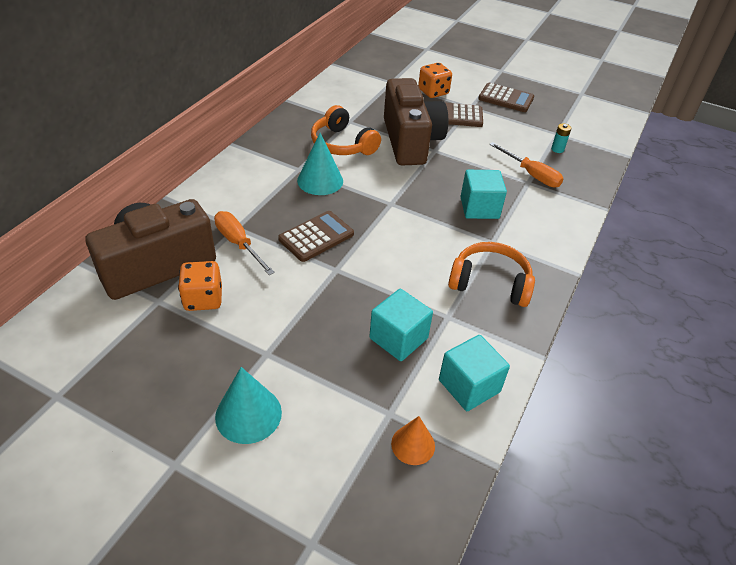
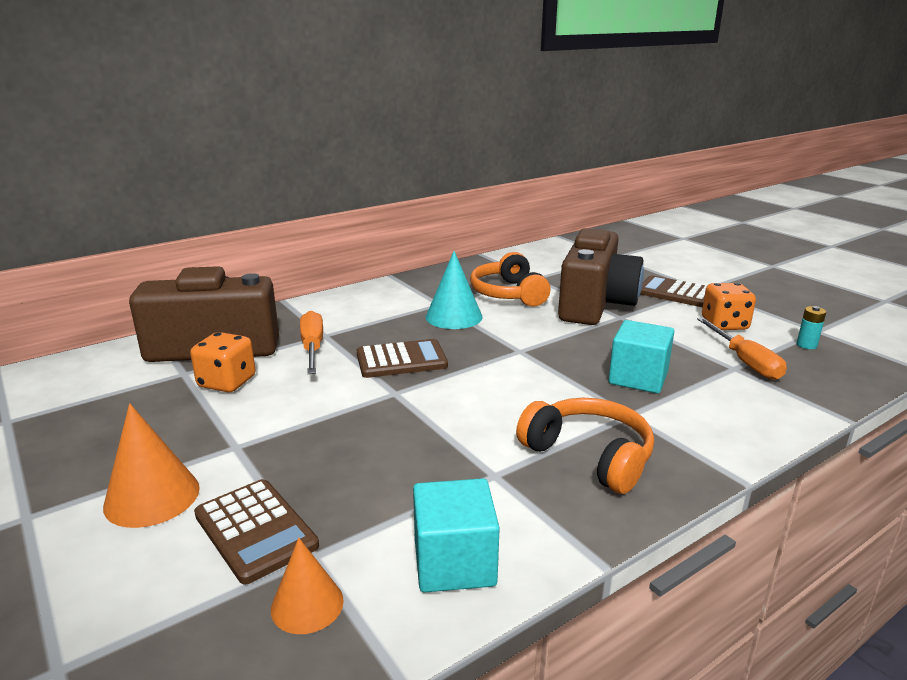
camera: 30 degrees right, 20 degrees down
turquoise cone [215,367,282,444] -> orange cone [103,403,200,528]
turquoise cube [369,289,433,361] -> none
orange dice [418,63,452,98] -> orange dice moved to [702,283,756,330]
brown calculator [478,83,534,112] -> brown calculator moved to [194,479,319,585]

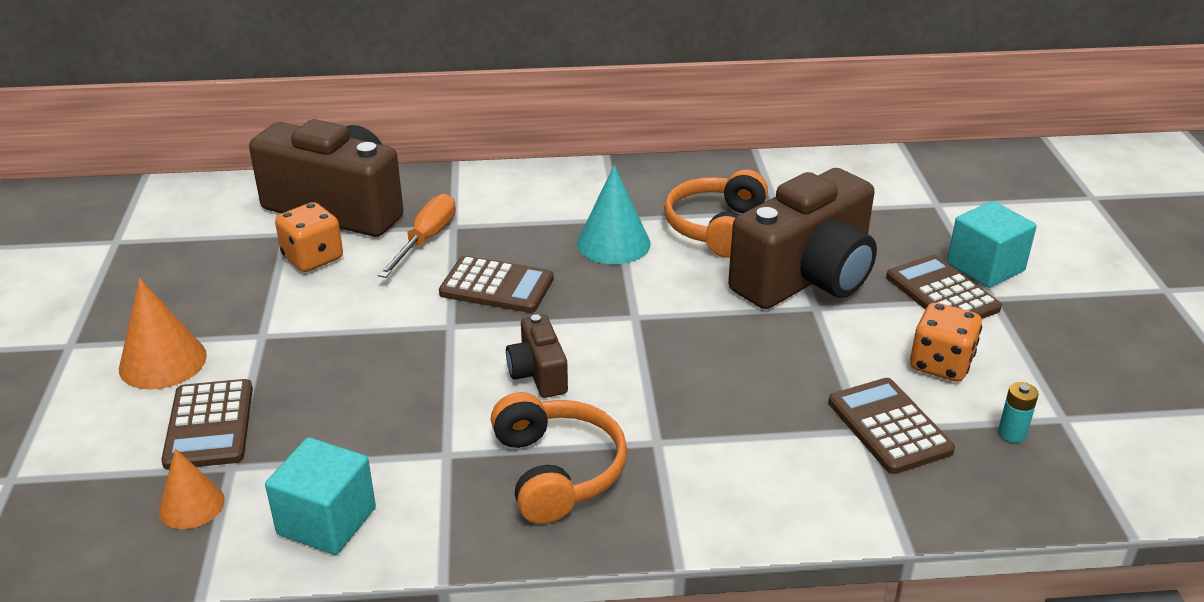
camera: 30 degrees right, 10 degrees up
turquoise cube [609,320,674,393] -> turquoise cube moved to [947,201,1037,288]
orange screwdriver [697,317,787,380] -> brown calculator [828,378,955,474]
none -> brown camera [506,314,568,398]

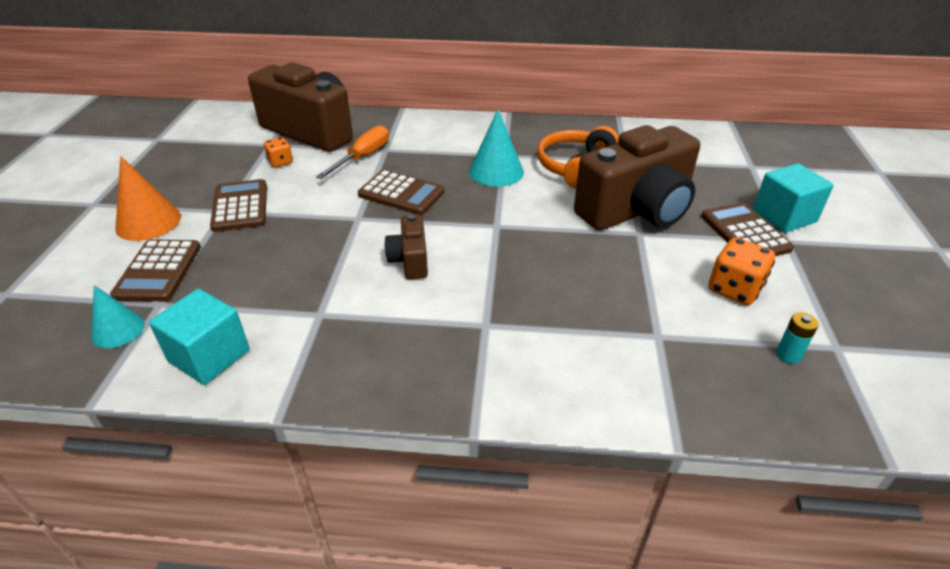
camera: 10 degrees right, 5 degrees up
orange cone [158,448,225,529] -> turquoise cone [91,285,145,348]
orange dice [275,202,343,272] -> orange dice [264,137,293,167], size x0.61
orange headphones [491,392,627,524] -> none
brown calculator [828,378,955,474] -> brown calculator moved to [210,179,267,232]

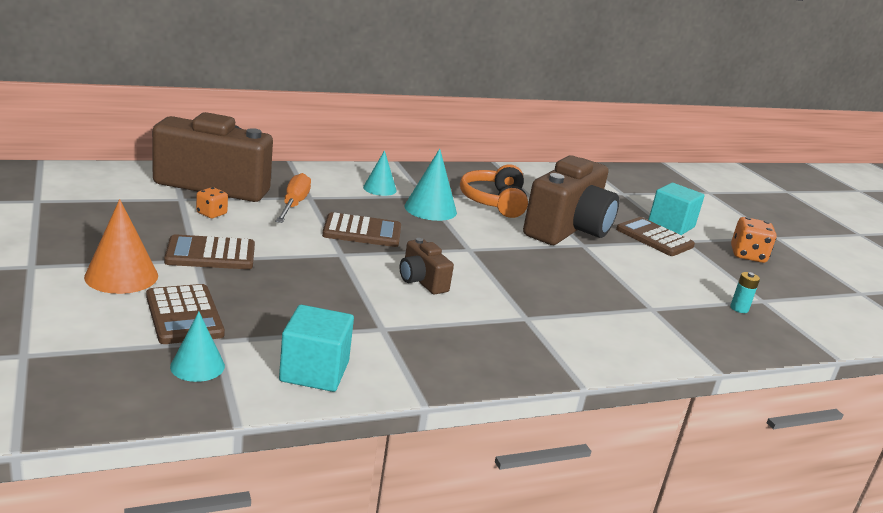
camera: 30 degrees left, 15 degrees down
brown calculator [210,179,267,232] -> brown calculator turned 60 degrees counterclockwise [164,234,255,269]
orange dice [708,237,775,305] -> orange dice moved to [731,217,777,263]
none -> turquoise cone [363,150,397,196]

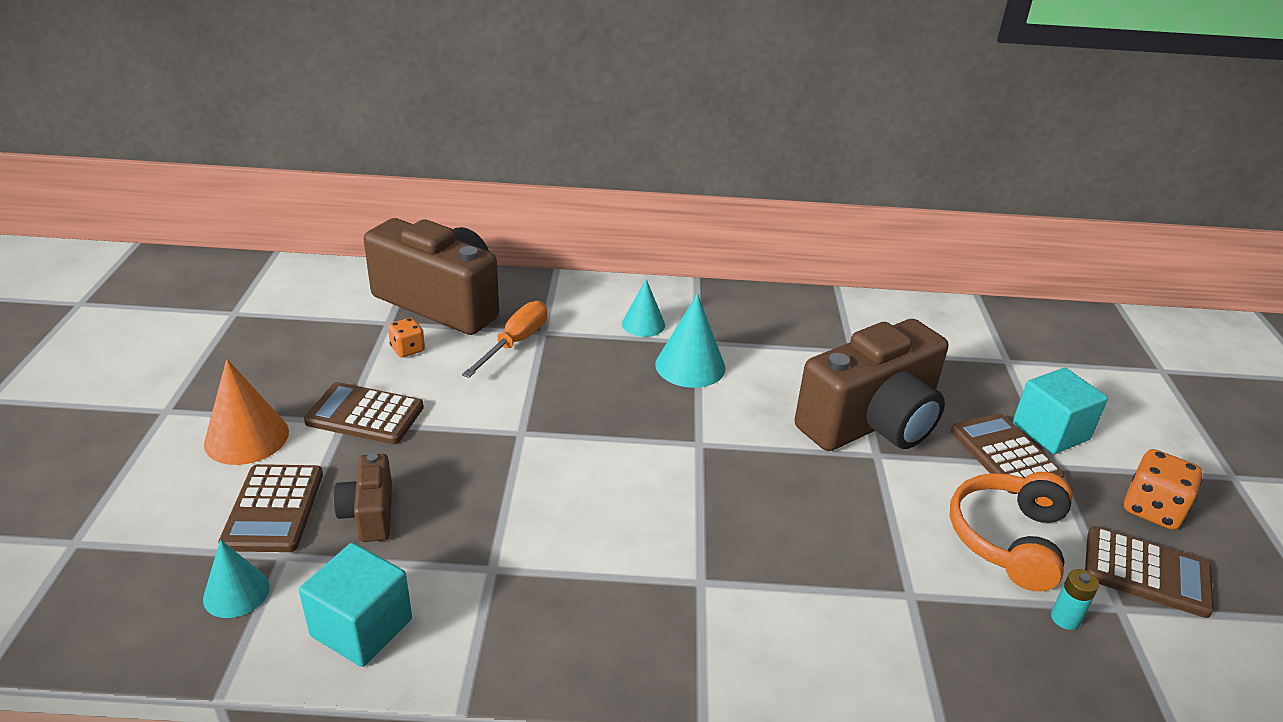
camera: 25 degrees right, 10 degrees up
brown calculator [322,212,401,247] -> brown calculator moved to [1085,526,1214,618]
brown camera [400,238,454,294] -> brown camera moved to [333,453,392,542]
orange headphones [460,164,528,218] -> orange headphones moved to [950,472,1072,591]

